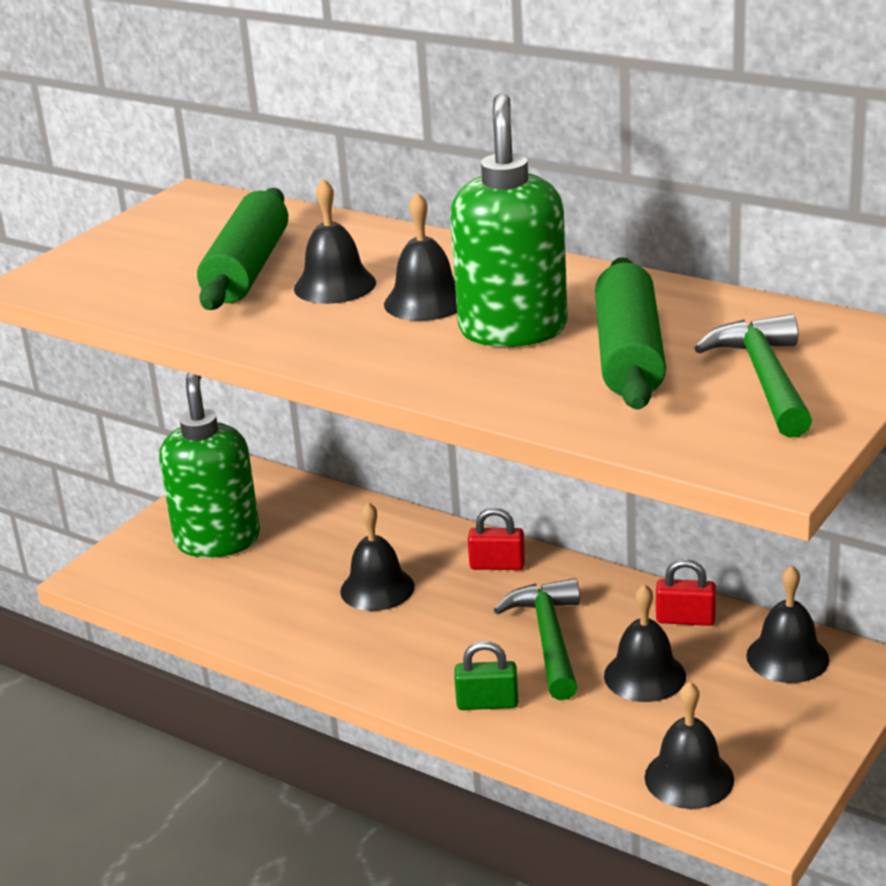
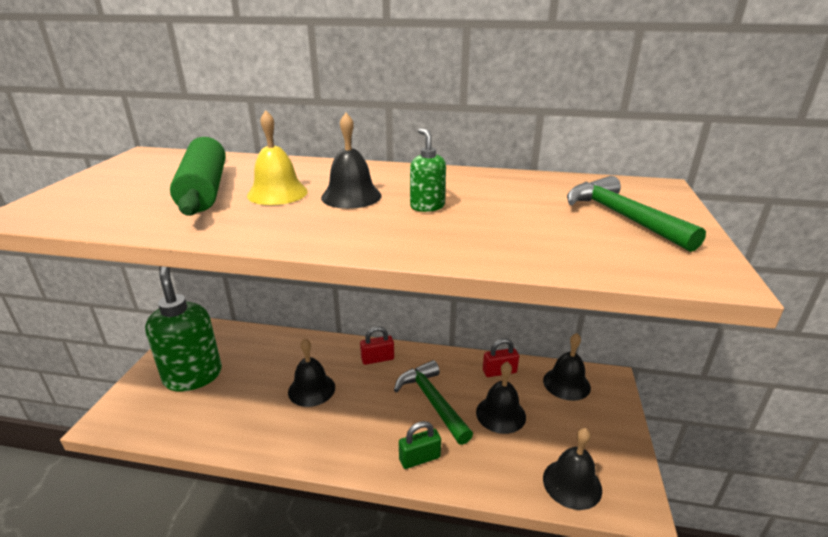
camera: 25 degrees left, 0 degrees up
black bell [294,179,376,304] -> yellow bell [247,110,308,205]
green soap dispenser [450,93,568,347] -> green soap dispenser [410,128,446,212], size x0.46
green rolling pin [595,257,666,410] -> none

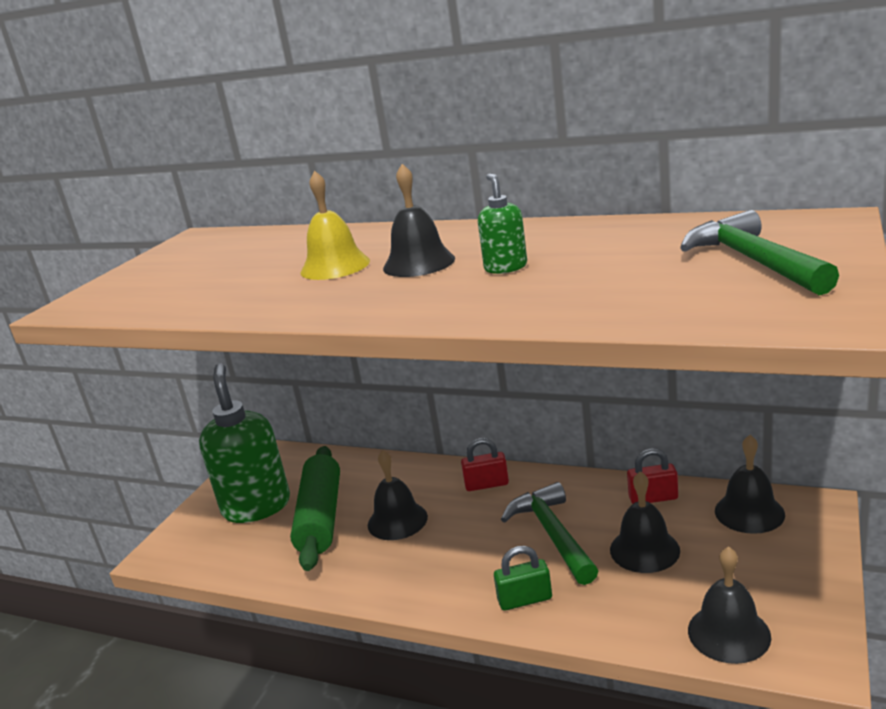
camera: 15 degrees right, 5 degrees down
green rolling pin [170,137,226,216] -> green rolling pin moved to [290,446,340,571]

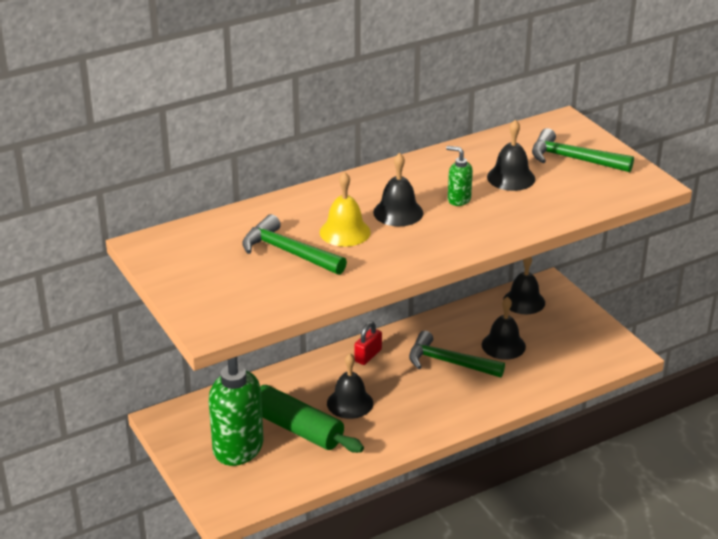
camera: 55 degrees left, 10 degrees up
green padlock [494,546,552,611] -> none
red padlock [627,448,678,504] -> none
black bell [688,546,771,664] -> black bell moved to [487,119,535,191]
none -> green hammer [242,214,347,275]

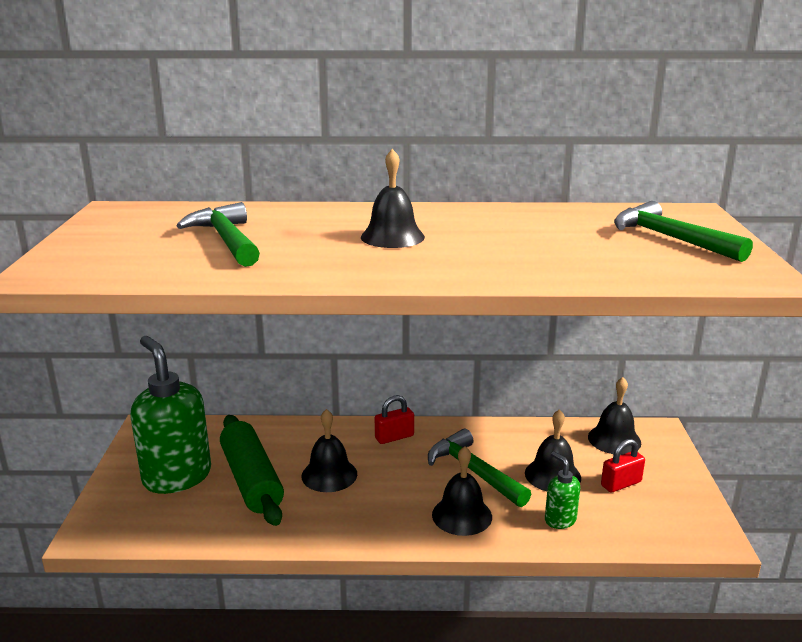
camera: 30 degrees right, 10 degrees down
yellow bell [320,172,371,247] -> none
green soap dispenser [446,146,473,206] -> green soap dispenser moved to [545,452,580,529]
black bell [487,119,535,191] -> black bell moved to [432,446,492,536]
none -> red padlock [601,439,645,493]

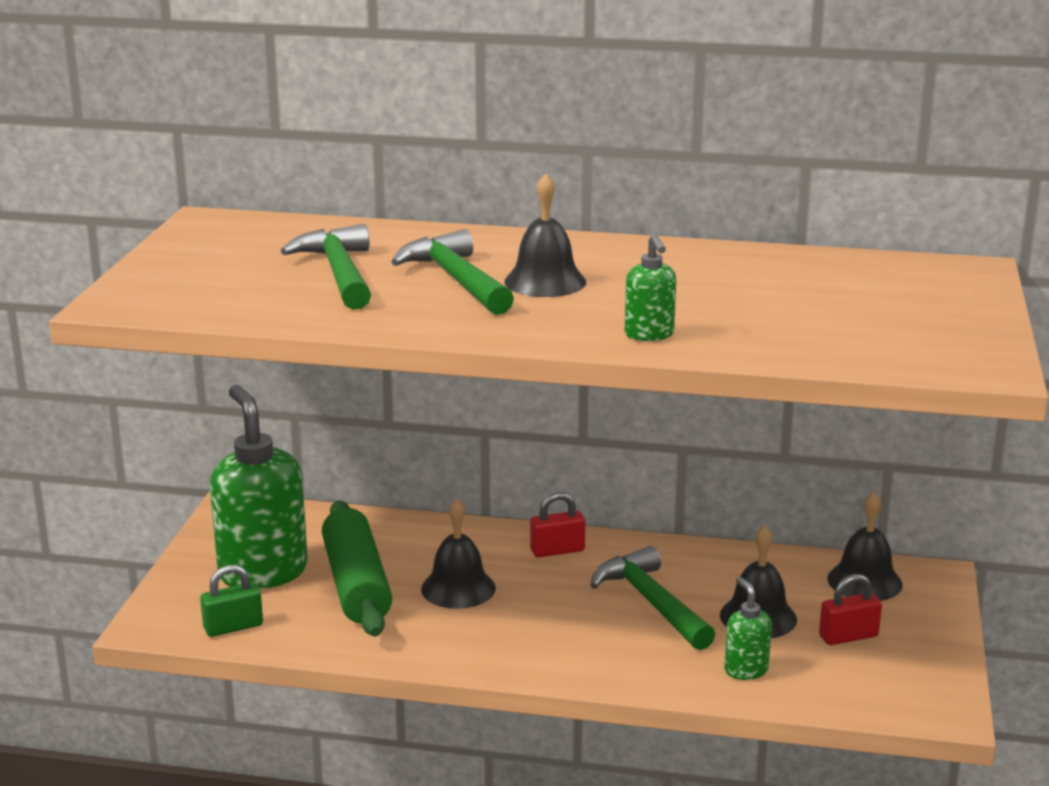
camera: 10 degrees right, 0 degrees up
black bell [432,446,492,536] -> none
green hammer [614,201,753,262] -> green hammer moved to [391,229,514,315]
none -> green padlock [200,565,263,637]
none -> green soap dispenser [625,234,676,341]

